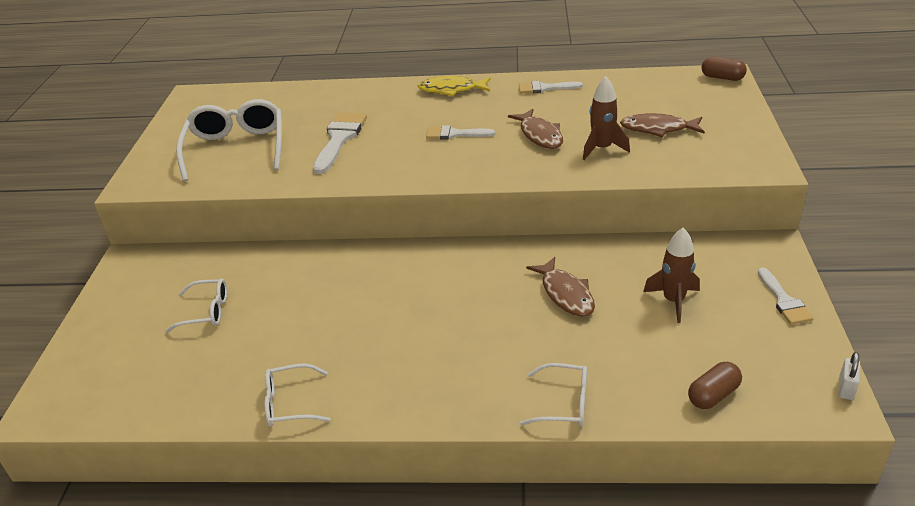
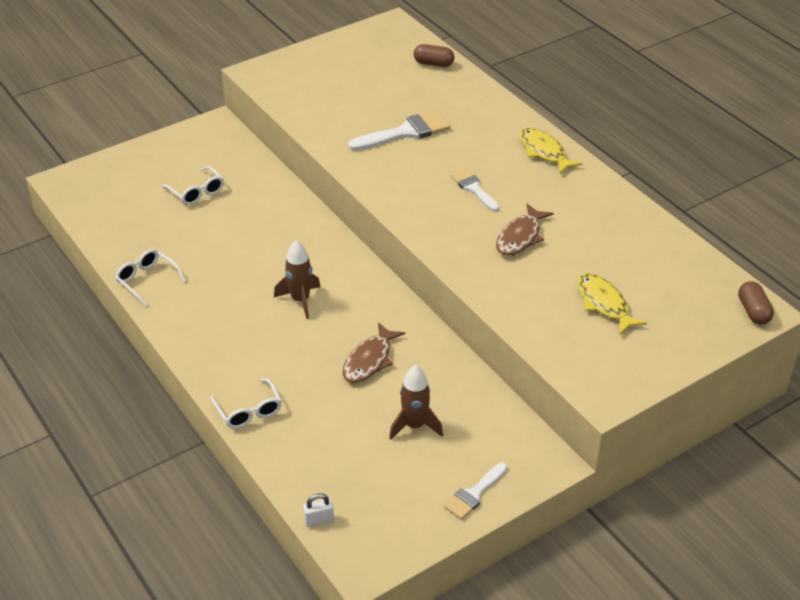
camera: 50 degrees right, 5 degrees up
white glasses [176,99,282,181] -> none
white brush [519,81,583,93] -> none
brown rocket [583,76,630,160] -> brown rocket moved to [274,240,321,319]
brown fish [620,113,705,137] -> yellow fish [577,273,647,335]
brown capsule [688,362,742,409] -> brown capsule moved to [414,44,455,67]
white padlock [838,352,860,400] -> white padlock moved to [303,493,334,527]

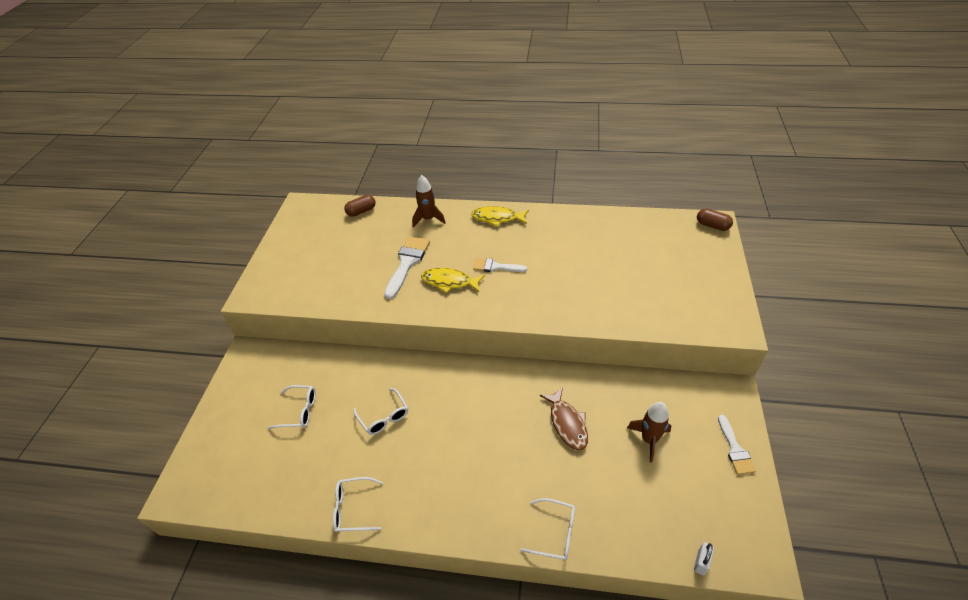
camera: 45 degrees left, 5 degrees up
brown rocket [274,240,321,319] -> brown rocket moved to [412,175,446,228]
brown fish [496,204,554,256] -> none
yellow fish [577,273,647,335] -> yellow fish moved to [421,268,485,293]
none -> white glasses [353,388,408,435]

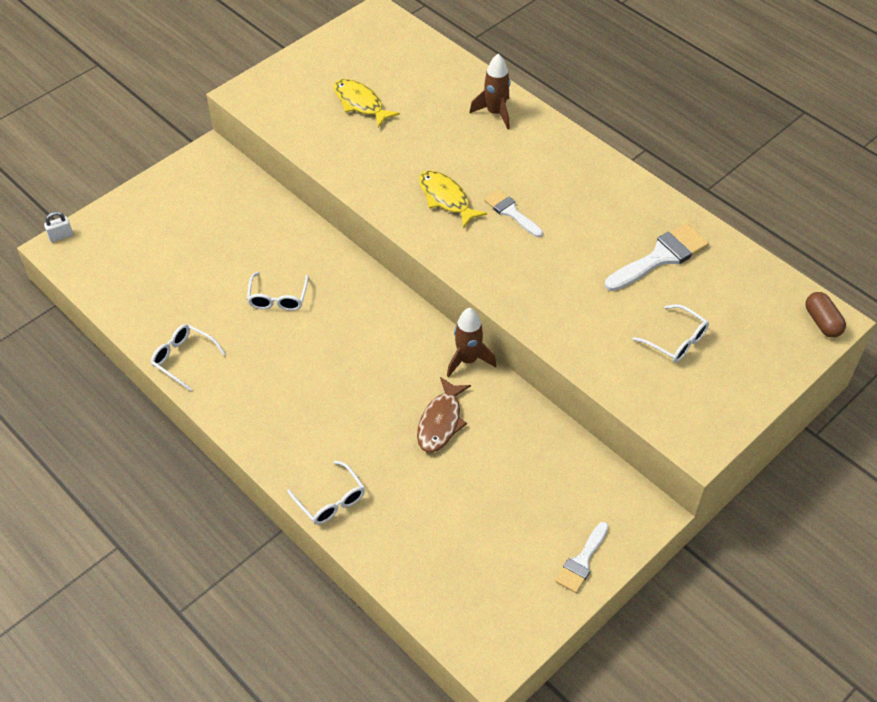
camera: 35 degrees right, 5 degrees up
white glasses [268,385,316,429] -> white glasses moved to [633,304,709,363]
brown capsule [344,195,375,217] -> none
white brush [384,236,430,299] -> white brush moved to [605,223,709,291]
yellow fish [471,206,529,227] -> yellow fish moved to [334,79,400,128]
brown rocket [627,402,671,463] -> brown rocket moved to [447,308,497,378]
white padlock [694,542,714,575] -> white padlock moved to [44,212,73,242]

